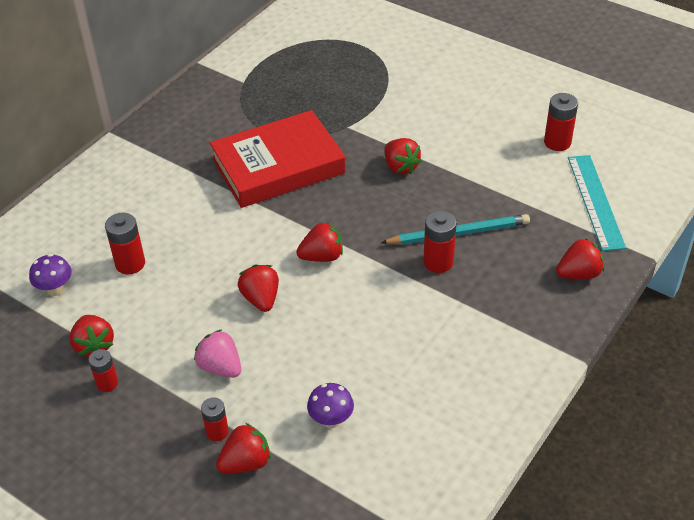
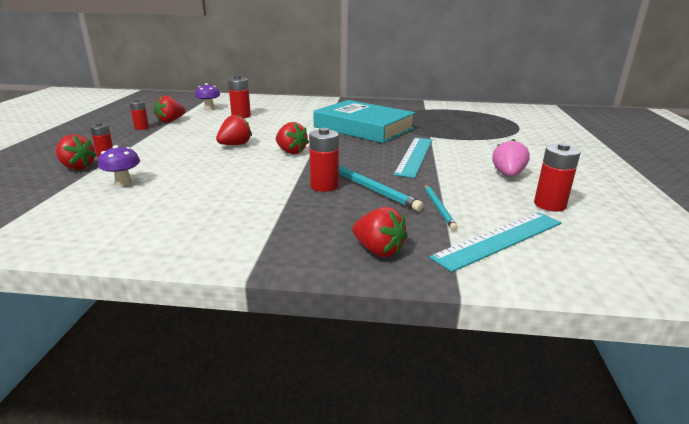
camera: 60 degrees right, 20 degrees down
pink strawberry [194,329,241,378] -> pink strawberry moved to [492,139,530,177]
red book [210,110,346,208] -> turquoise book [313,100,416,143]
red strawberry [384,138,422,175] -> turquoise ruler [394,138,432,178]
none -> turquoise pencil [425,185,458,230]

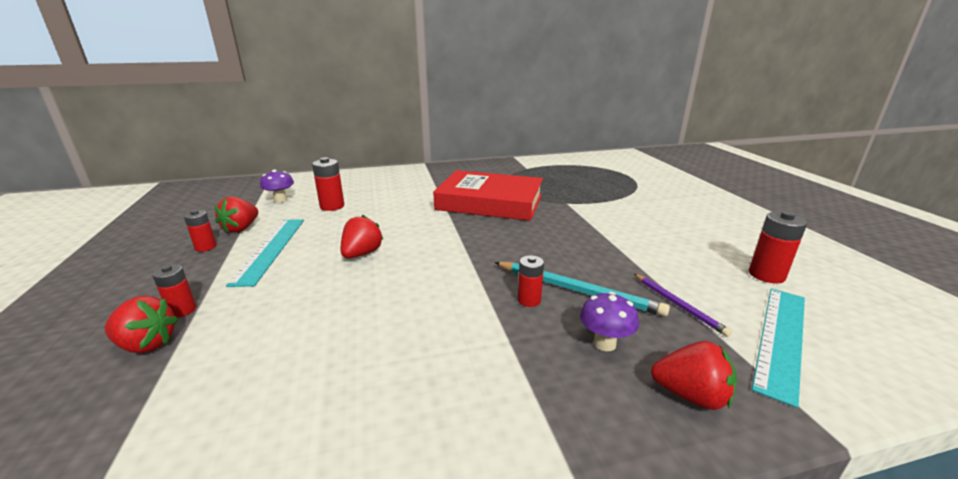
camera: 20 degrees left, 0 degrees up
purple mushroom [98,145,140,186] -> purple mushroom moved to [580,292,639,351]
red strawberry [276,122,309,154] -> none
red battery [309,128,339,192] -> red battery [518,255,544,307], size x0.66
turquoise book [313,100,416,143] -> red book [433,170,543,221]
turquoise ruler [394,138,432,178] -> turquoise ruler moved to [226,219,304,287]
turquoise pencil [425,185,458,230] -> purple pencil [634,274,732,337]
pink strawberry [492,139,530,177] -> none

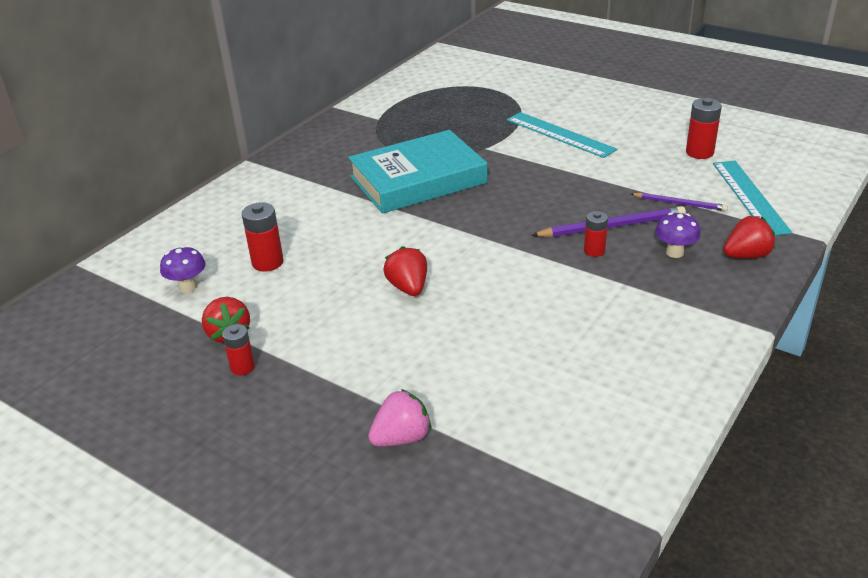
camera: 40 degrees left, 10 degrees up
red strawberry [105,296,179,353] -> pink strawberry [368,389,431,446]
red battery [152,264,196,318] -> none
turquoise ruler [226,219,304,287] -> turquoise ruler moved to [507,112,617,158]
red book [433,170,543,221] -> turquoise book [348,130,487,214]
turquoise pencil [495,262,670,317] -> purple pencil [531,206,686,237]

